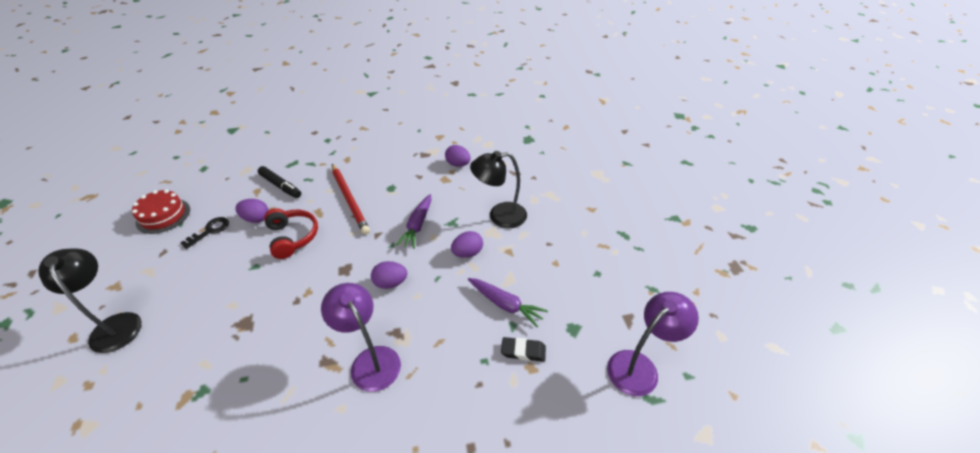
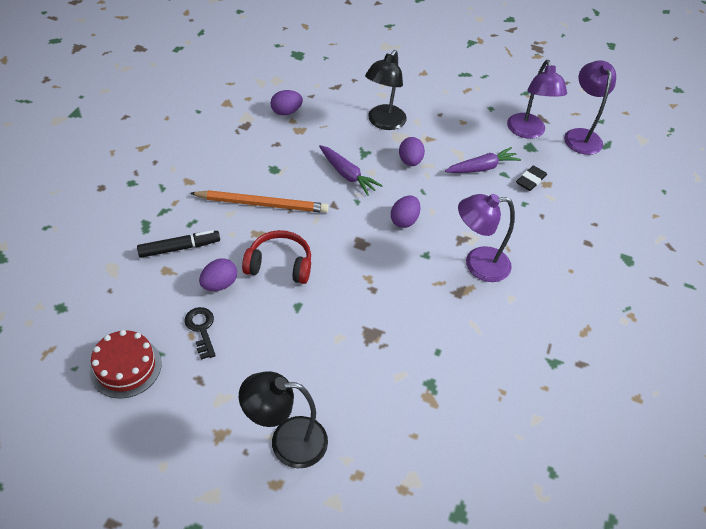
camera: 60 degrees left, 5 degrees up
red pencil [332,164,370,235] -> orange pencil [190,190,329,213]
none -> purple lamp [507,60,567,139]

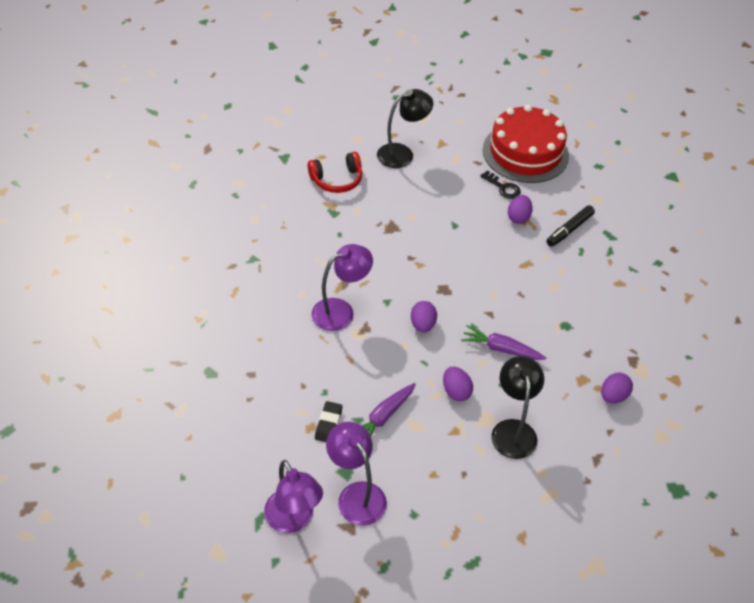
camera: 155 degrees right, 0 degrees up
red cake [90,330,161,399] -> red cake [483,105,569,183], size x1.82
orange pencil [190,190,329,213] -> none
red headphones [242,230,311,284] -> red headphones moved to [308,152,362,193]

